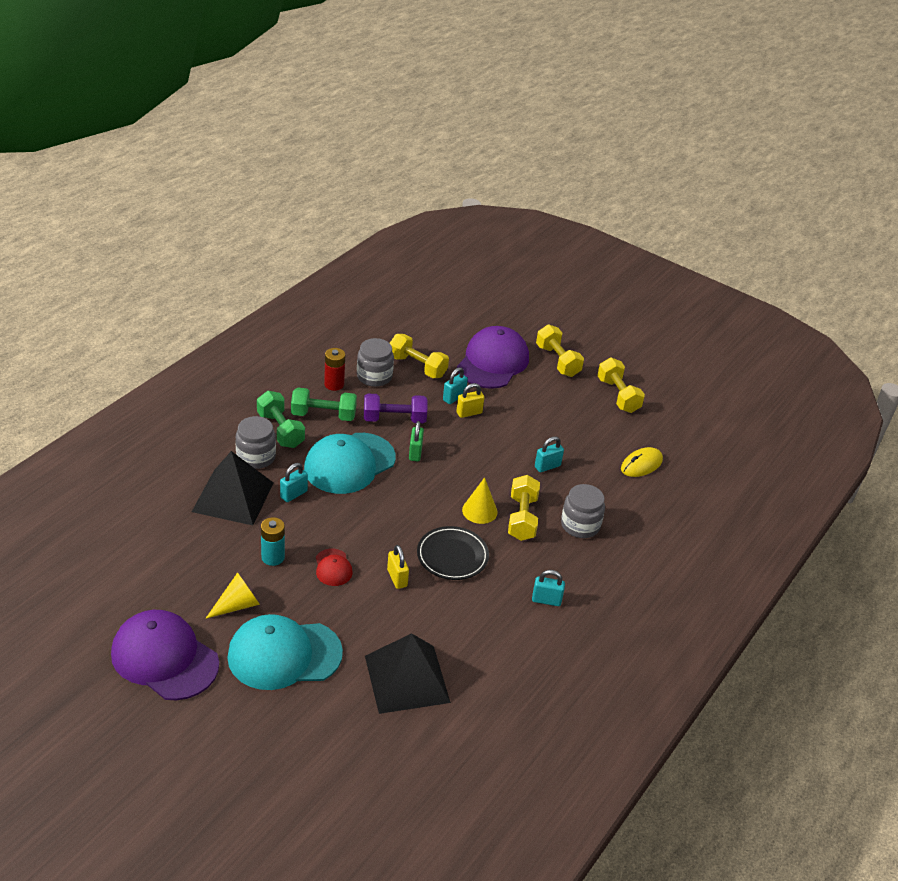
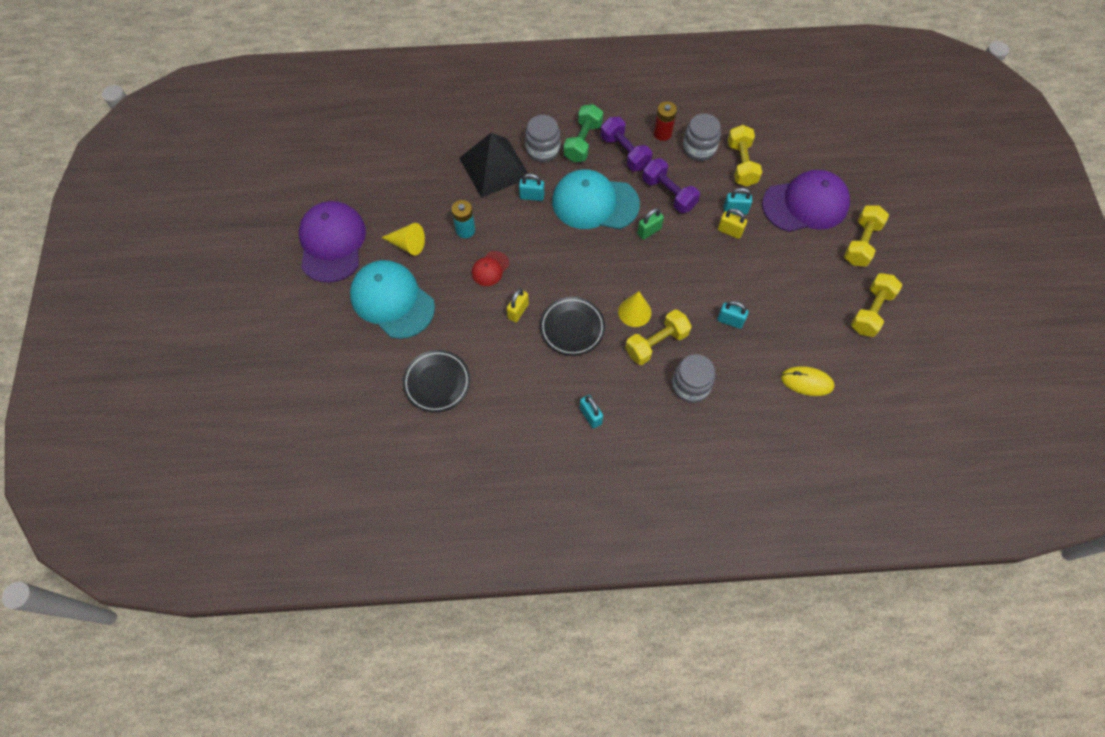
camera: 55 degrees right, 25 degrees up
green dumbbell [291,388,357,421] -> purple dumbbell [601,117,652,171]
black pyramid [365,633,451,714] -> black plate [403,350,470,413]

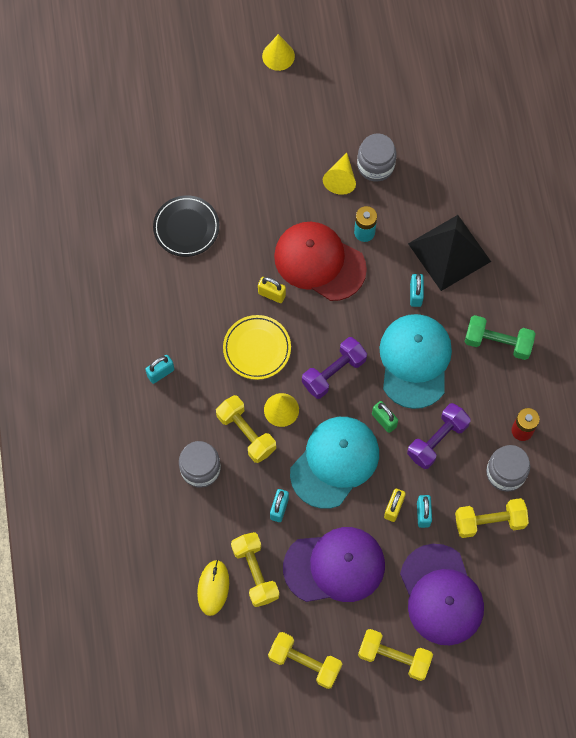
camera: 85 degrees right, 5 degrees up
purple cap [299,201,366,283] -> purple cap moved to [283,527,385,602]
turquoise cap [350,260,435,339] -> turquoise cap moved to [290,417,379,509]
red cap [472,251,509,286] -> red cap [274,222,367,301], size x2.16
grey jar [525,115,561,162] -> grey jar moved to [357,133,396,181]
black plate [540,297,605,356] -> yellow plate [223,315,291,380]
purple dumbbell [601,117,652,171] -> purple dumbbell moved to [302,337,367,399]
none -> yellow dumbbell [231,532,279,607]
none -> yellow cone [262,34,295,71]

